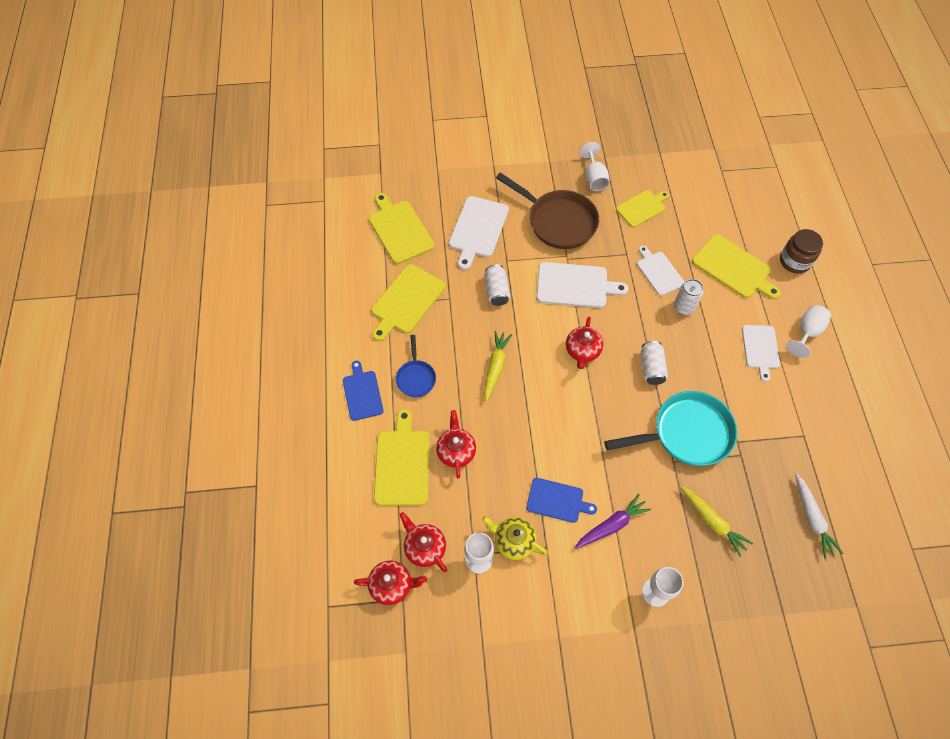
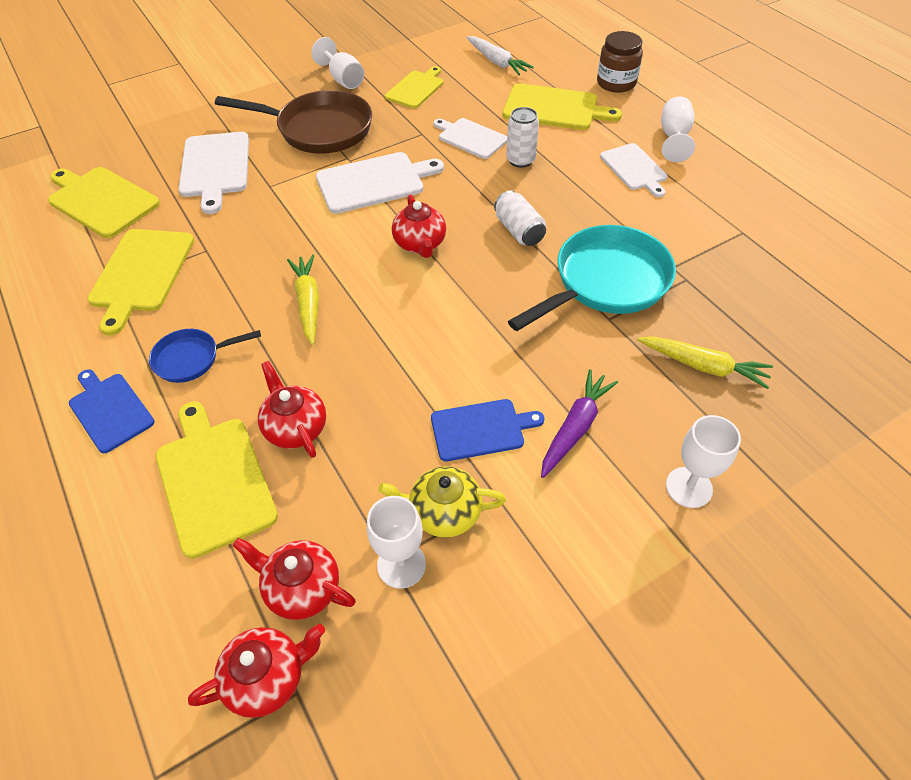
camera: 25 degrees left, 10 degrees down
blue pan [396,335,436,397] -> blue pan turned 105 degrees clockwise [149,329,261,383]
white can [484,264,510,306] -> none
white carrot [795,473,843,559] -> white carrot moved to [467,36,534,75]

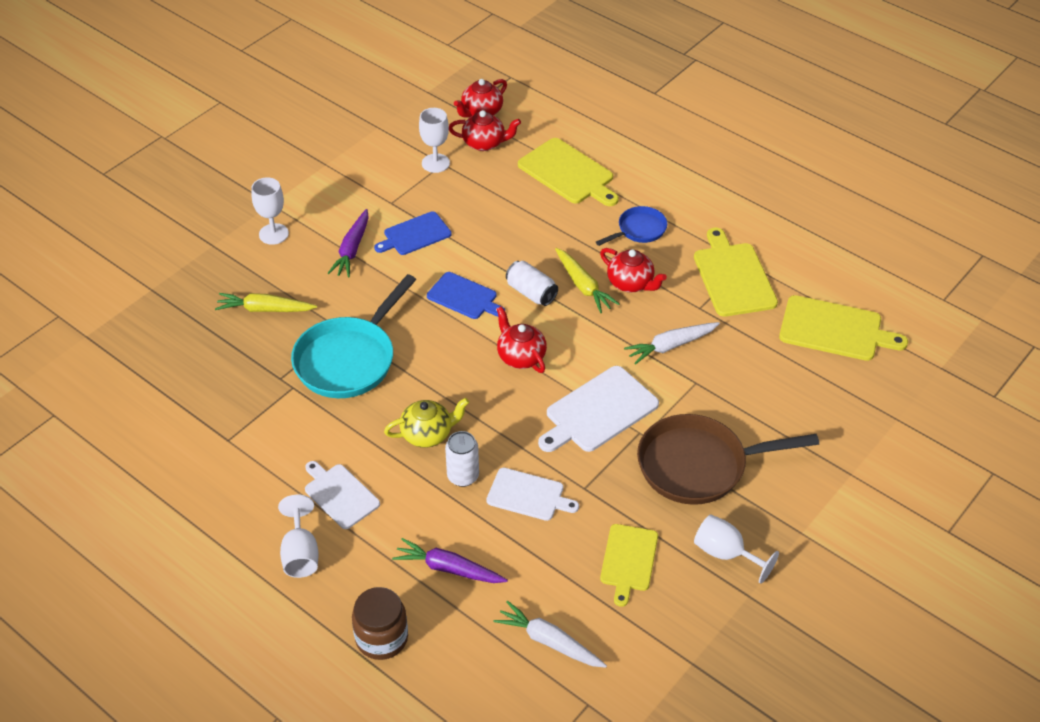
camera: 160 degrees right, 5 degrees down
blue cutting board [69,369,155,453] -> blue cutting board moved to [427,272,505,319]
white cutting board [179,132,249,214] -> none
red teapot [258,361,326,458] -> red teapot moved to [600,248,667,292]
yellow teapot [378,466,506,538] -> yellow teapot moved to [384,398,469,448]
white can [494,190,546,246] -> white can moved to [506,261,558,306]
yellow cutting board [503,83,622,130] -> purple carrot [392,538,508,583]
none -> white carrot [624,322,720,365]

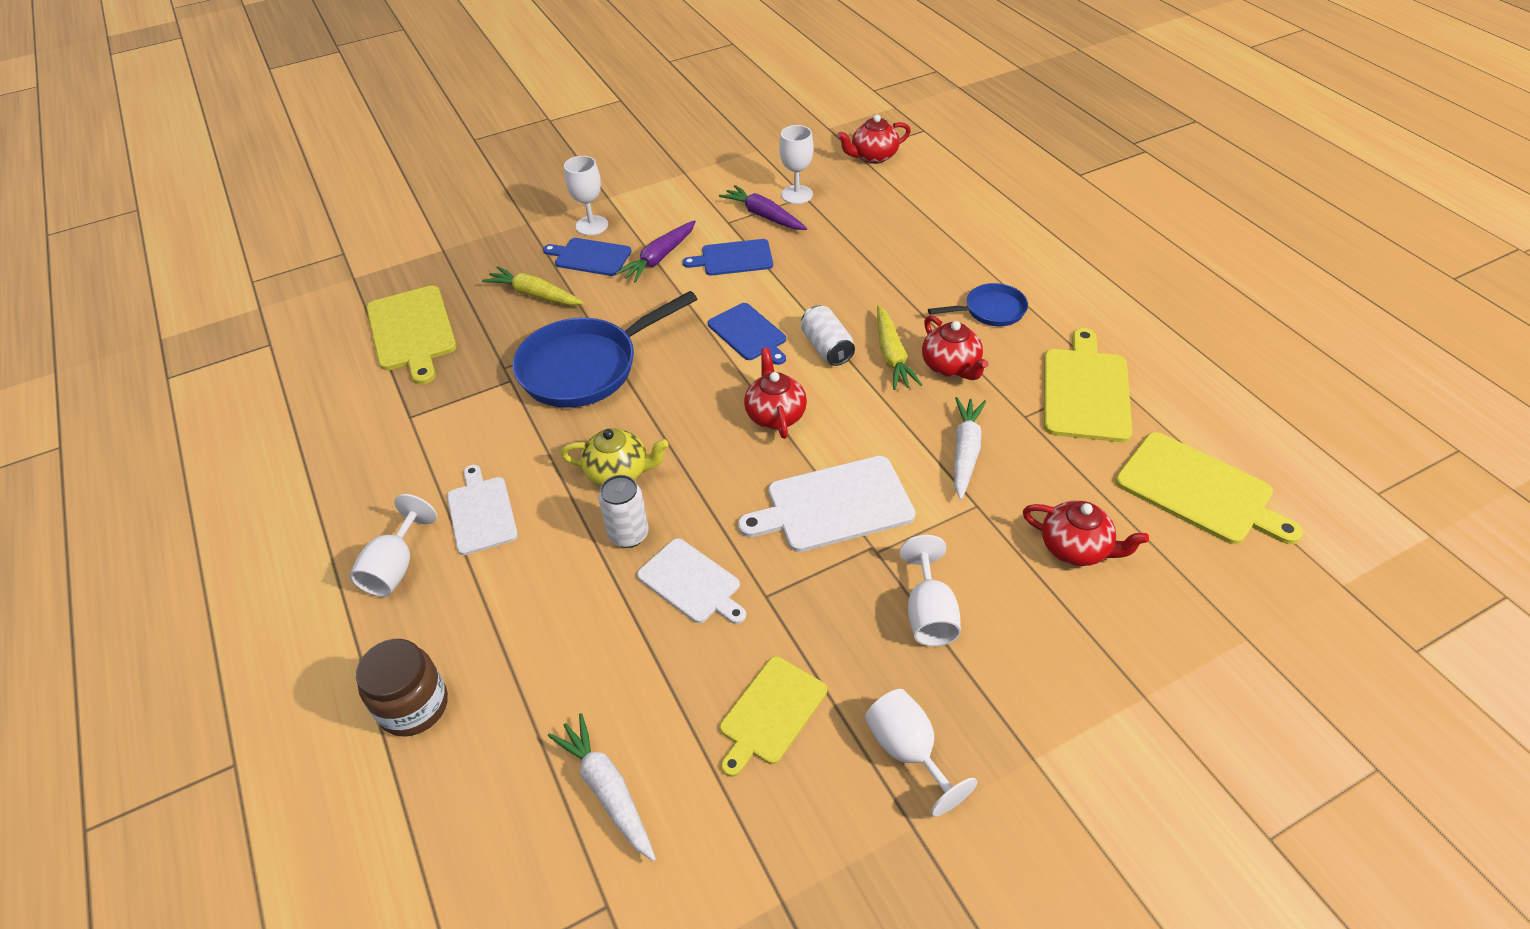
camera: 25 degrees right, 0 degrees up
turquoise pan [291,274,416,398] -> blue pan [513,291,697,408]
purple carrot [392,538,508,583] -> purple carrot moved to [719,185,807,230]
red teapot [449,110,521,151] -> red teapot moved to [1023,500,1149,566]
yellow cutting board [518,138,619,206] -> yellow cutting board moved to [366,286,457,385]
white carrot [624,322,720,365] -> white carrot turned 105 degrees clockwise [954,397,986,500]
brown pan [637,414,819,505] -> white goblet [900,535,961,646]
none -> blue cutting board [543,238,631,276]

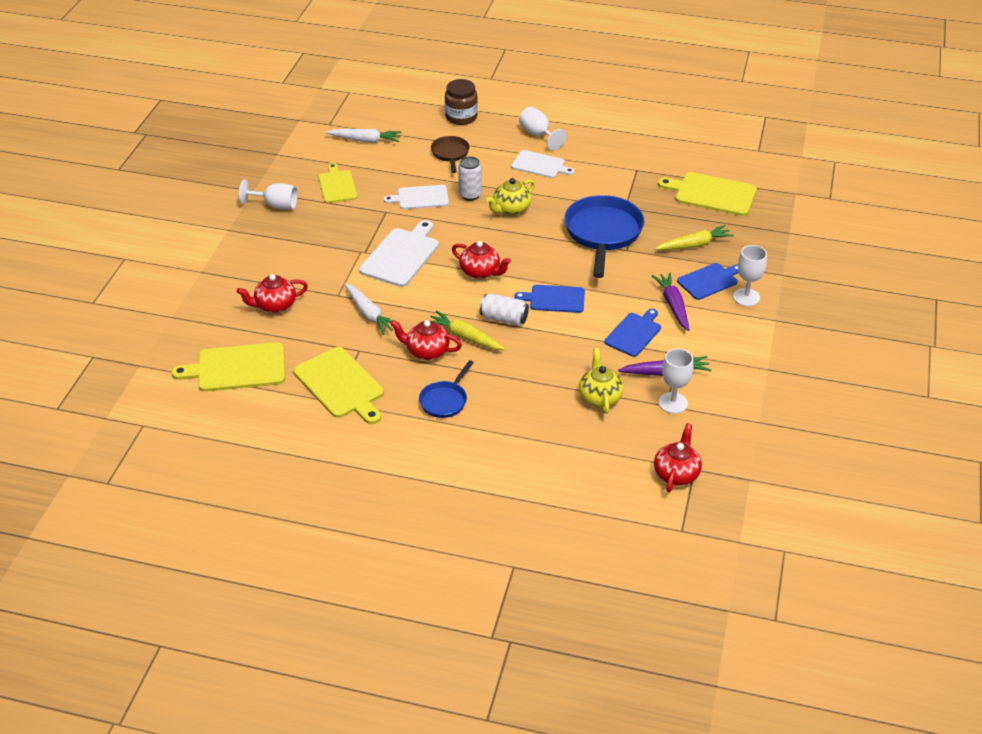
camera: 130 degrees right, 5 degrees down
white goblet [900,535,961,646] -> none
none -> brown pan [431,136,470,173]
none -> yellow teapot [579,348,624,414]

